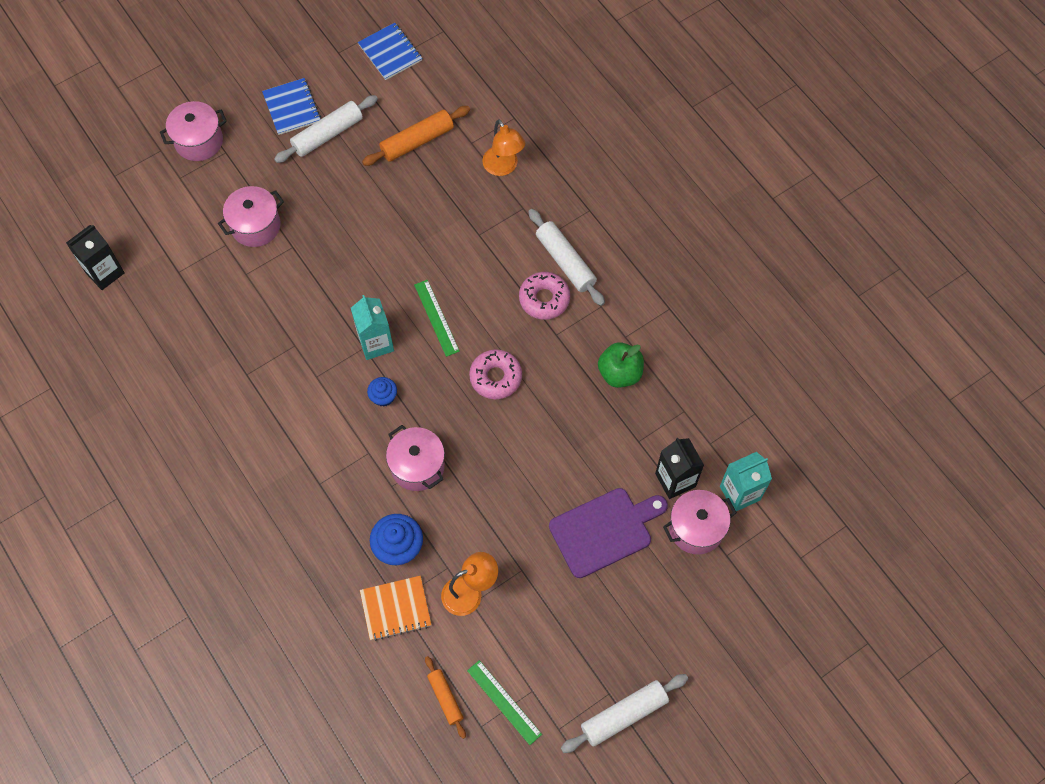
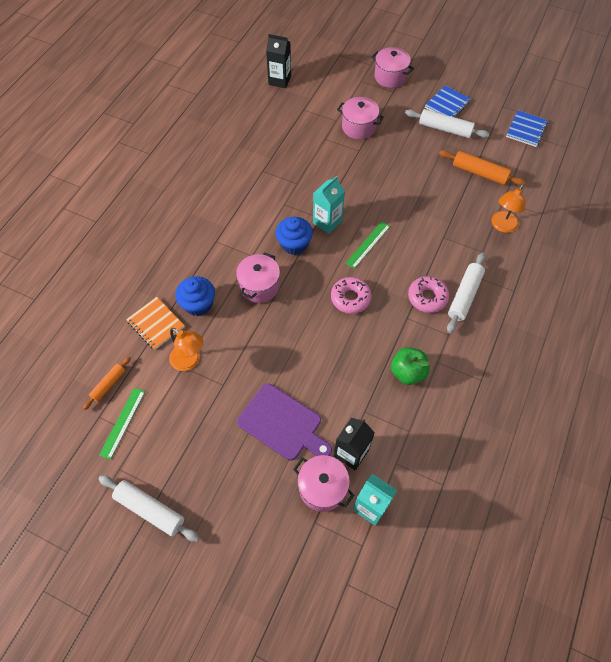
camera: 60 degrees right, 5 degrees down
blue cupcake [367,377,397,407] -> blue cupcake [276,217,313,255], size x1.69

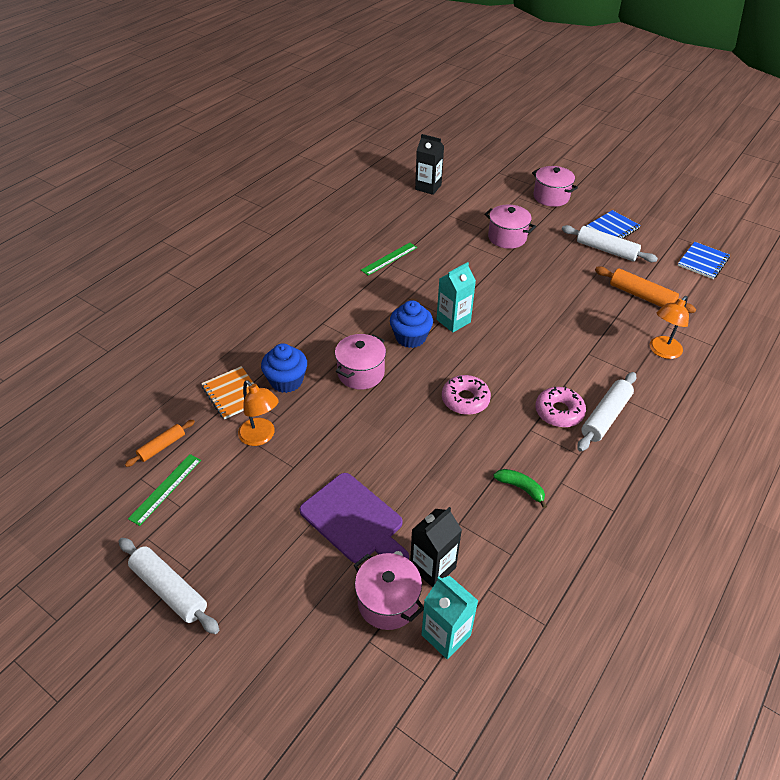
camera: 10 degrees right, 15 degrees down
green ruler [345,221,390,269] -> green ruler moved to [361,243,417,276]
green apple [391,347,430,385] -> green banana [494,469,547,508]

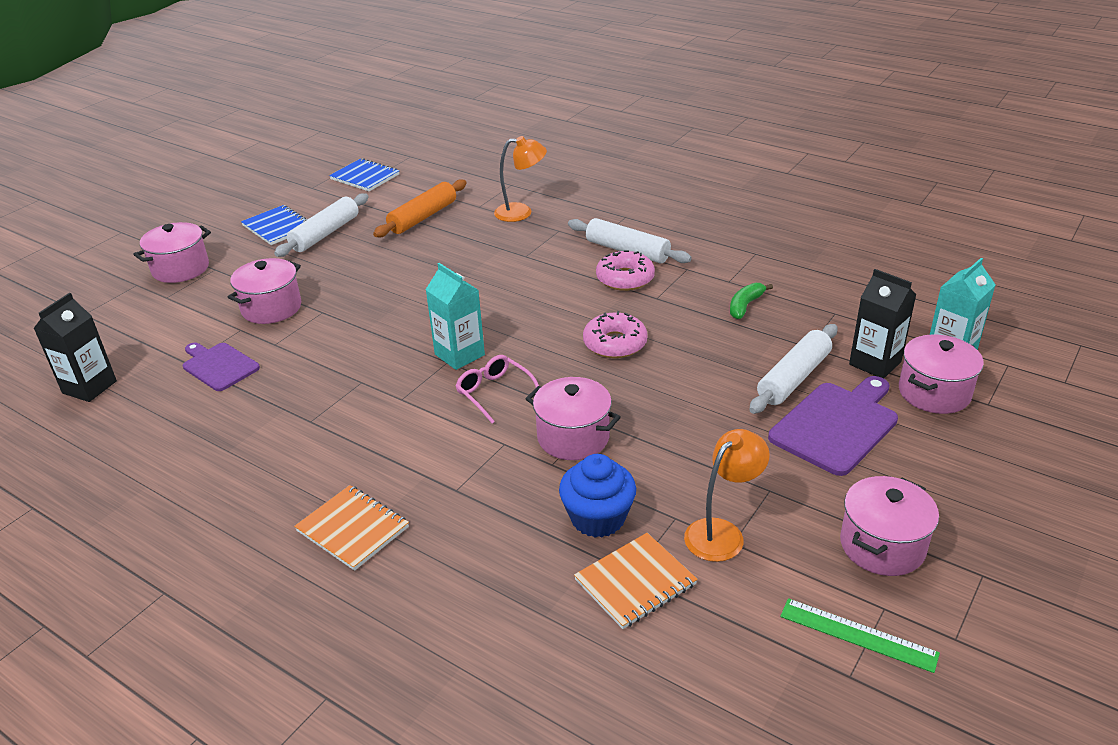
camera: 90 degrees left, 10 degrees down
white rolling pin [119,538,219,634] -> white rolling pin moved to [749,324,837,414]
orange rolling pin [125,420,195,467] -> none
green ruler [361,243,417,276] -> none
blue cupcake [390,300,433,348] -> pink glasses [456,355,539,424]
orange lamp [650,296,689,359] -> orange lamp turned 45 degrees counterclockwise [494,136,547,222]
none -> purple cutting board [183,342,260,391]
none -> orange notebook [294,485,409,571]
none -> pink pot [840,476,939,576]

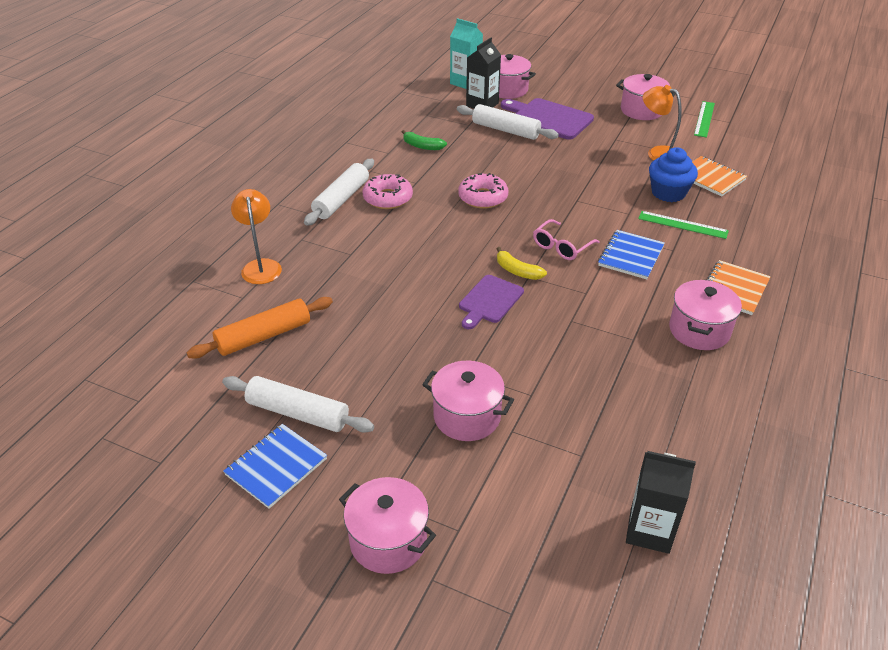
camera: 100 degrees left, 5 degrees up
purple cutting board [183,342,260,391] -> purple cutting board moved to [459,275,524,329]
blue notebook [329,158,399,191] -> blue notebook moved to [598,230,665,279]
orange rolling pin [373,179,467,237] -> orange rolling pin turned 60 degrees counterclockwise [187,297,333,359]
turquoise carton [426,263,485,370] -> yellow banana [497,247,547,280]
pink pot [526,377,621,460] -> pink pot moved to [669,280,742,350]
none -> green ruler [638,211,729,239]

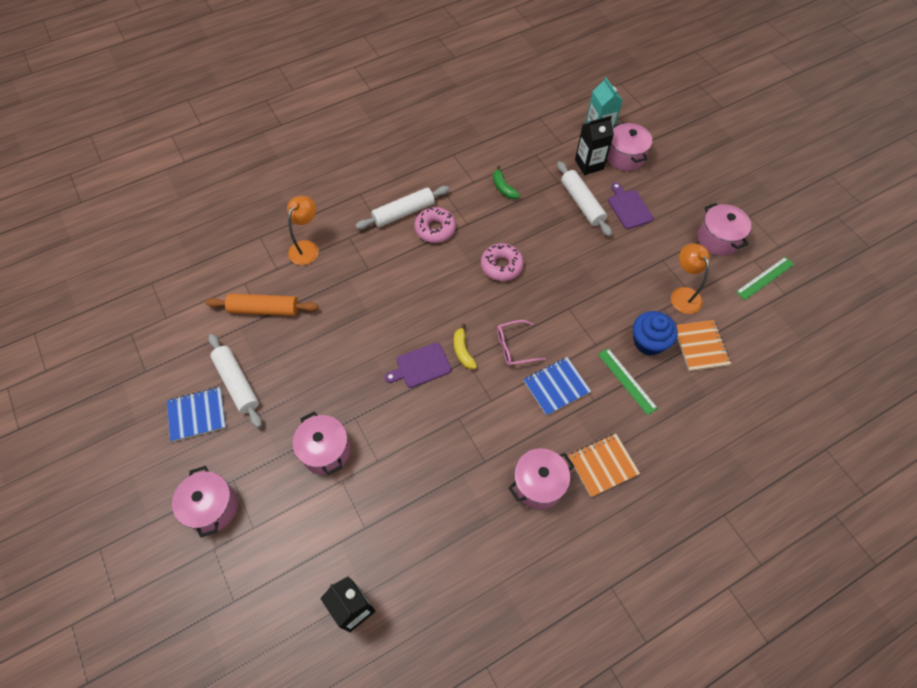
camera: 35 degrees right, 20 degrees up
purple cutting board [501,98,594,139] -> purple cutting board [608,182,654,229], size x0.65

